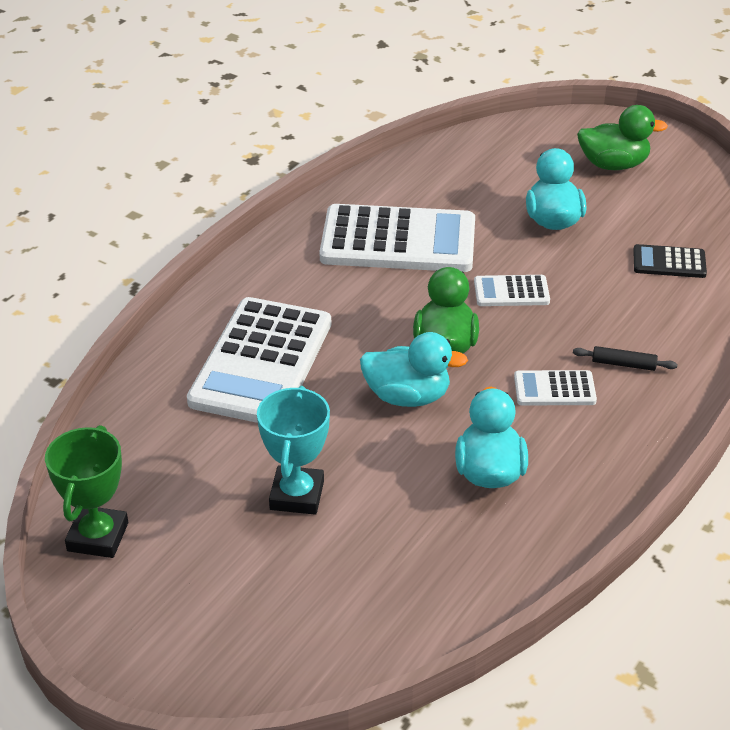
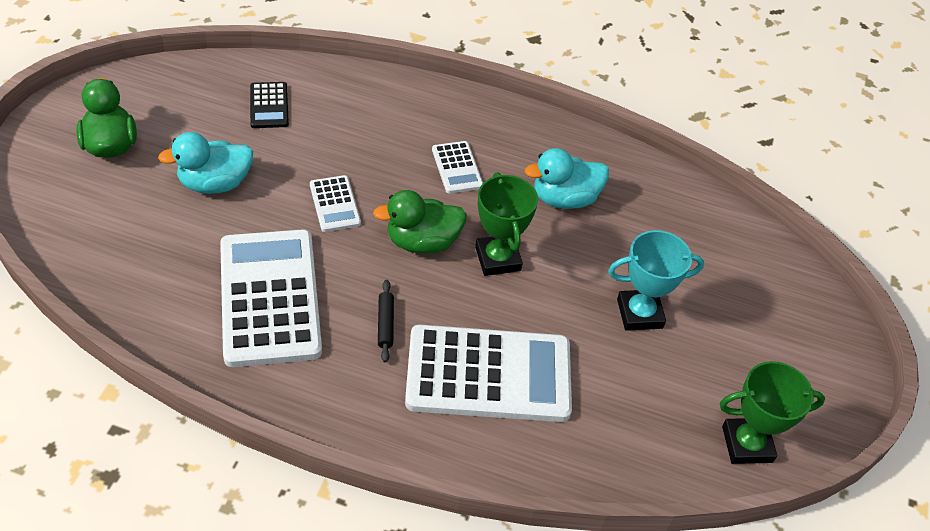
camera: 110 degrees left, 10 degrees up
turquoise duck [360,332,468,407] -> green trophy [475,172,538,276]
black rolling pin [573,346,677,371] -> black rolling pin moved to [378,280,394,362]

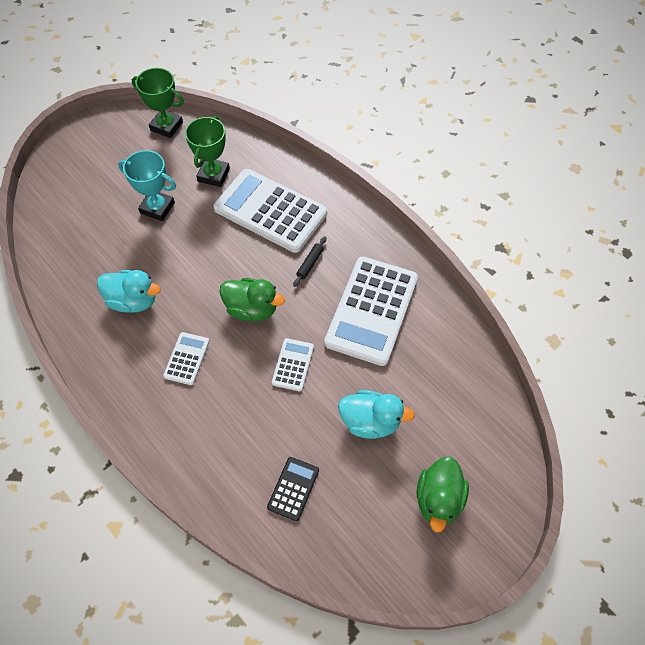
camera: 145 degrees left, 10 degrees up
green trophy [475,172,538,276] -> green trophy moved to [185,116,230,187]

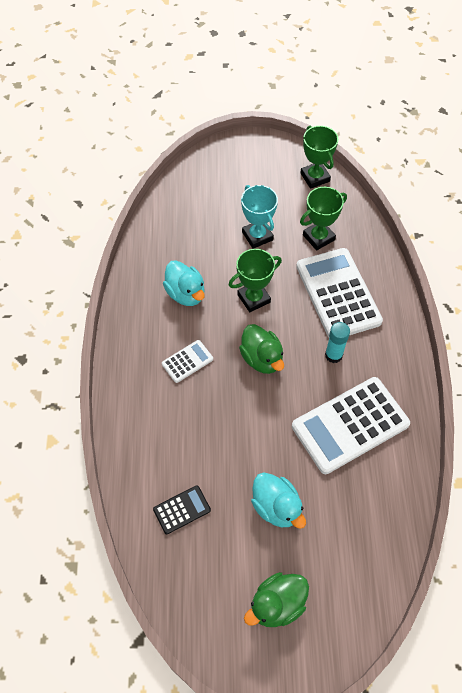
camera: 40 degrees right, 0 degrees up
white calculator [272,338,314,391] -> none
black rolling pin [293,236,326,287] -> turquoise glue stick [325,322,350,363]
none -> green trophy [229,249,282,312]

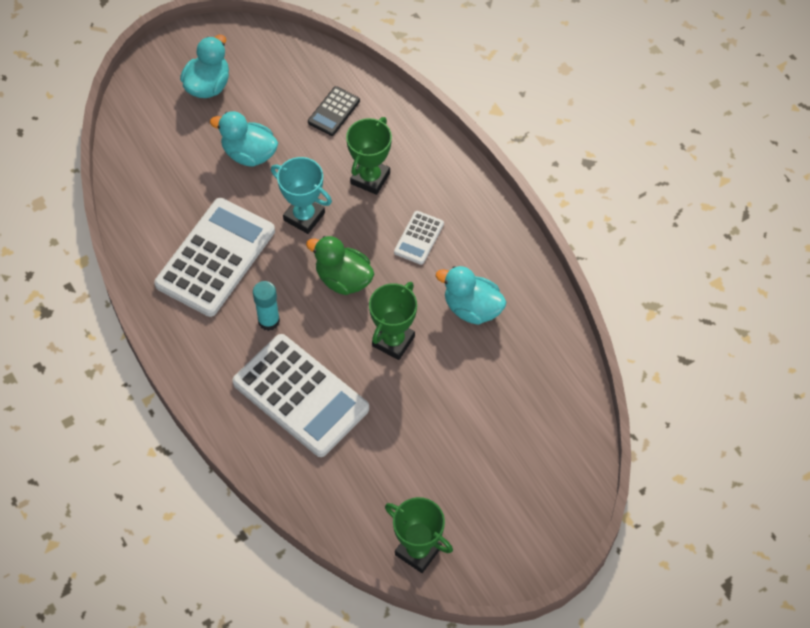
camera: 150 degrees right, 0 degrees up
turquoise trophy [241,185,278,249] -> turquoise trophy moved to [271,157,332,234]
green duck [244,572,309,627] -> turquoise duck [180,35,229,98]
green trophy [300,187,347,250] -> green trophy moved to [346,117,392,195]

